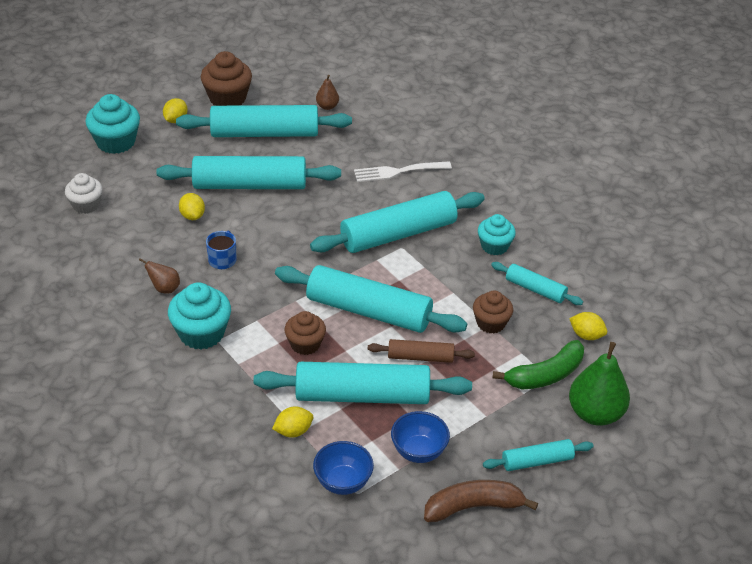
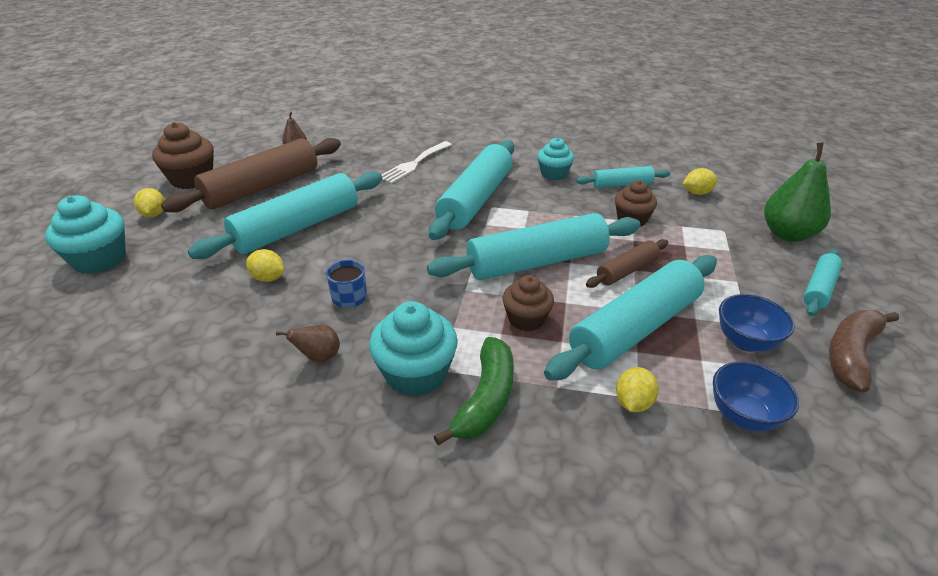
camera: 40 degrees left, 5 degrees down
white cupcake [65,173,103,214] -> none
turquoise rolling pin [176,105,352,137] -> brown rolling pin [161,138,341,213]
green banana [493,340,584,389] -> green banana moved to [433,337,514,445]

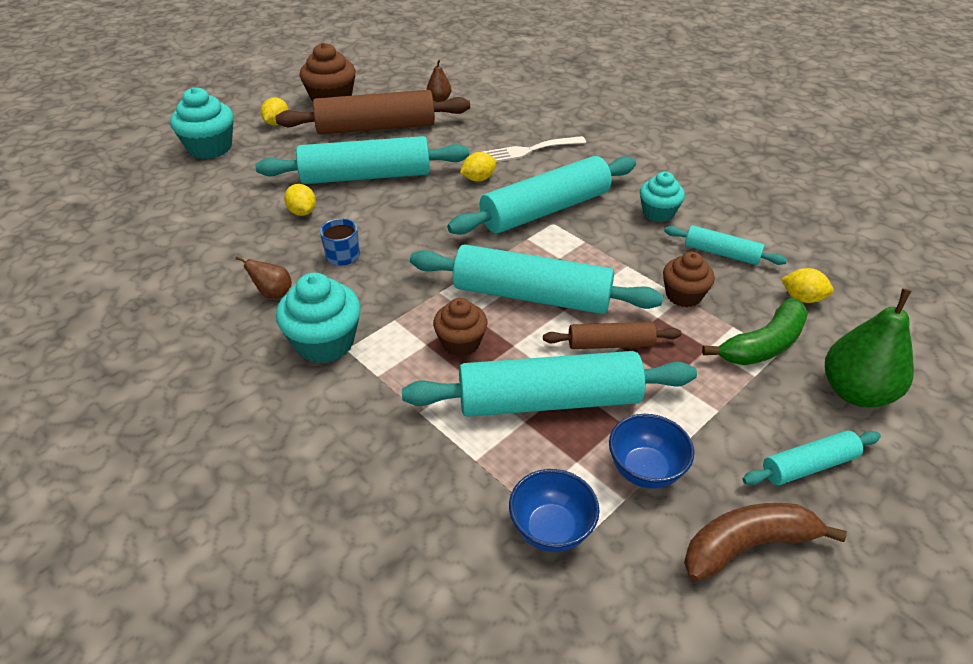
camera: 35 degrees right, 5 degrees up
green banana [433,337,514,445] -> green banana moved to [702,298,808,365]
yellow lemon [616,367,659,412] -> yellow lemon moved to [460,152,497,181]

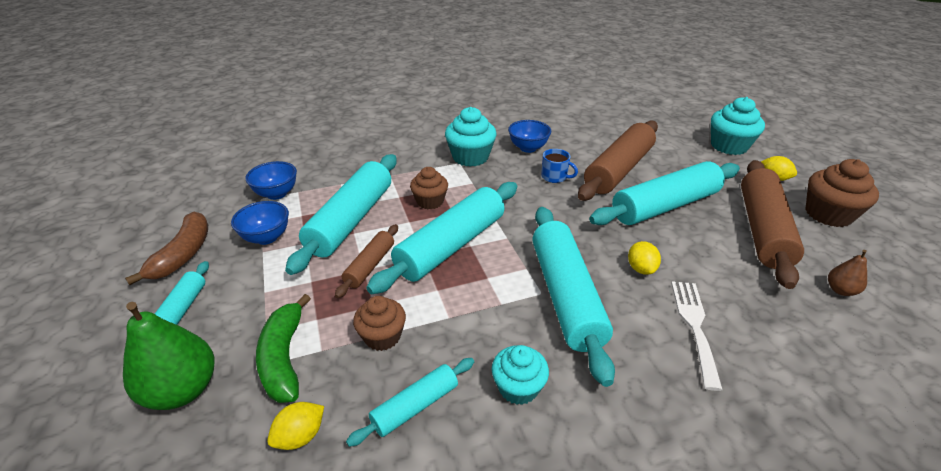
camera: 115 degrees right, 5 degrees down
brown pear [235,256,292,299] -> blue bowl [508,120,551,153]
turquoise rolling pin [255,136,469,184] -> turquoise rolling pin turned 45 degrees clockwise [589,161,740,225]
yellow lemon [284,184,316,216] -> brown rolling pin [578,121,658,201]

